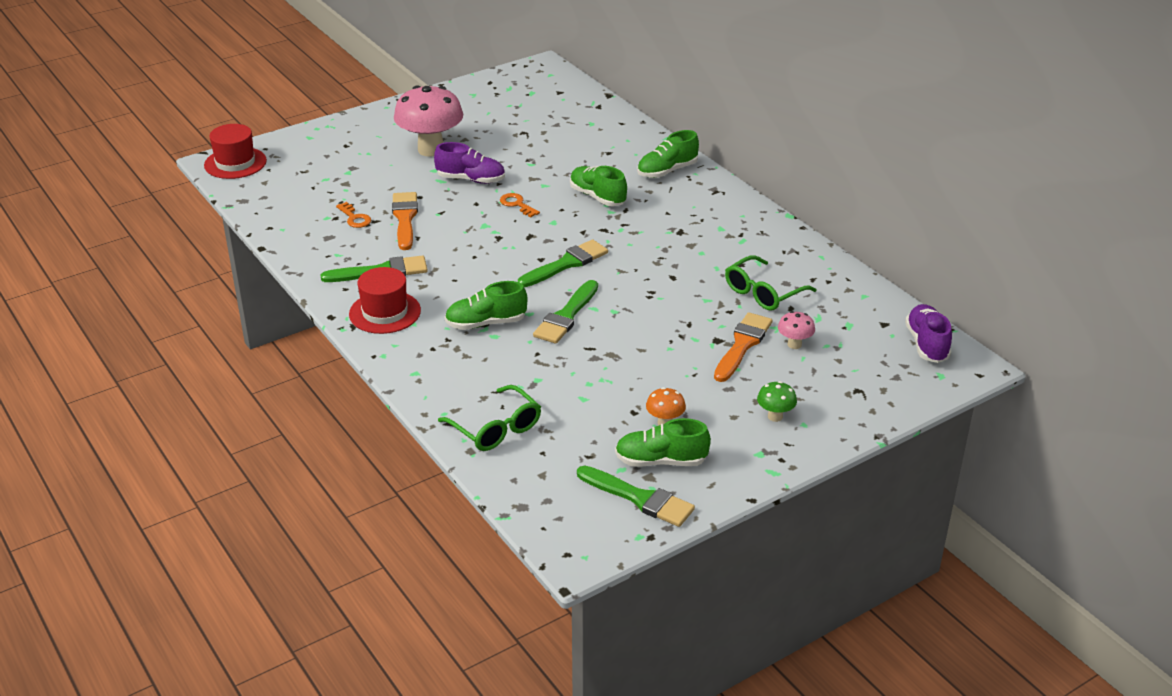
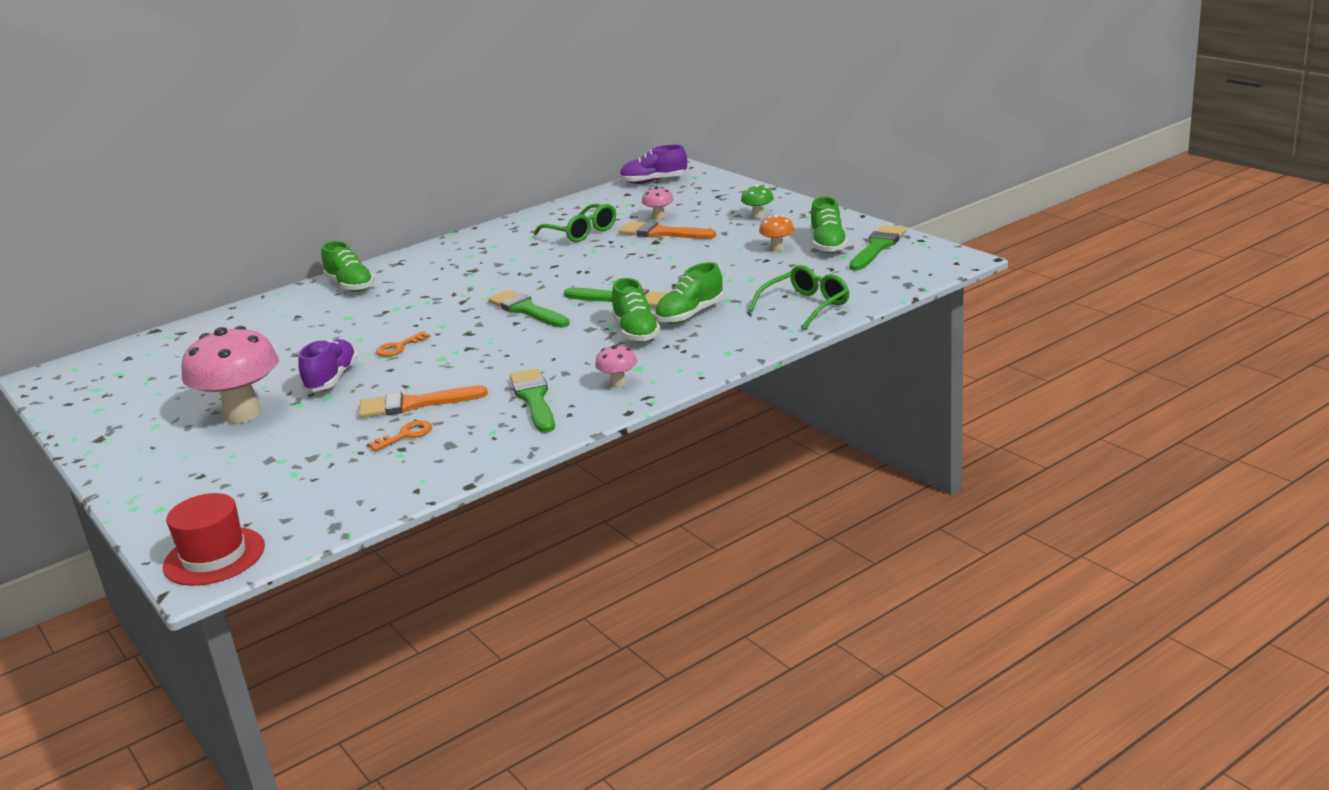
camera: 90 degrees left, 10 degrees down
red hat [349,267,421,334] -> pink mushroom [595,344,637,388]
green shoe [570,166,627,206] -> green shoe moved to [655,262,724,324]

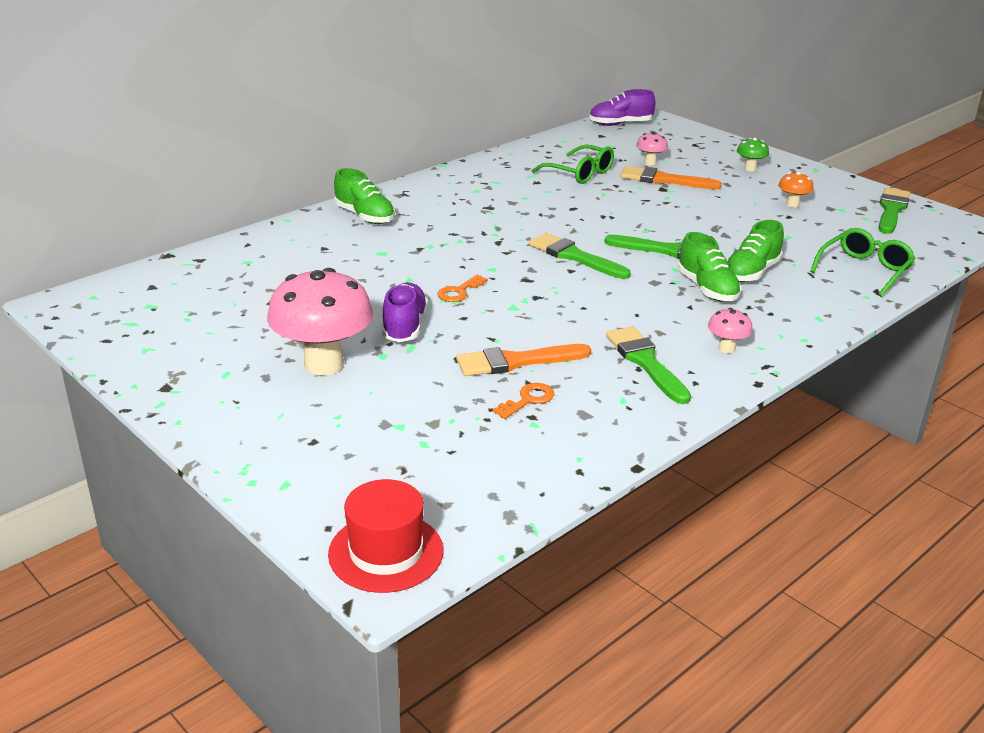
camera: 10 degrees left, 5 degrees up
green shoe [810,197,848,253] -> none

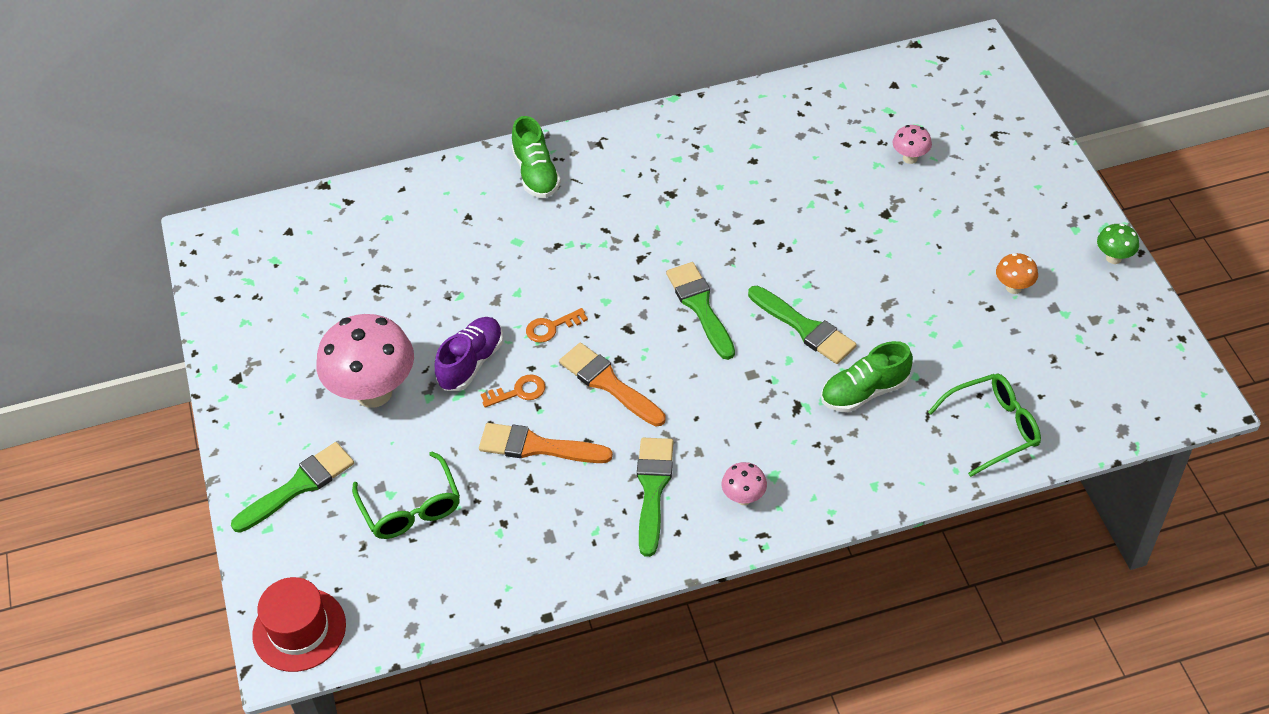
camera: 30 degrees right, 20 degrees up
orange key [493,383,554,419] -> orange key moved to [481,374,546,408]
green glasses [531,145,614,184] -> green glasses moved to [352,452,460,539]
purple shoe [589,89,655,126] -> none
orange brush [620,166,722,189] -> orange brush moved to [559,343,666,427]
green shoe [677,232,742,302] -> none
green mushroom [737,138,769,171] -> green mushroom moved to [1097,223,1139,264]
green brush [879,188,910,234] -> green brush moved to [231,442,354,533]

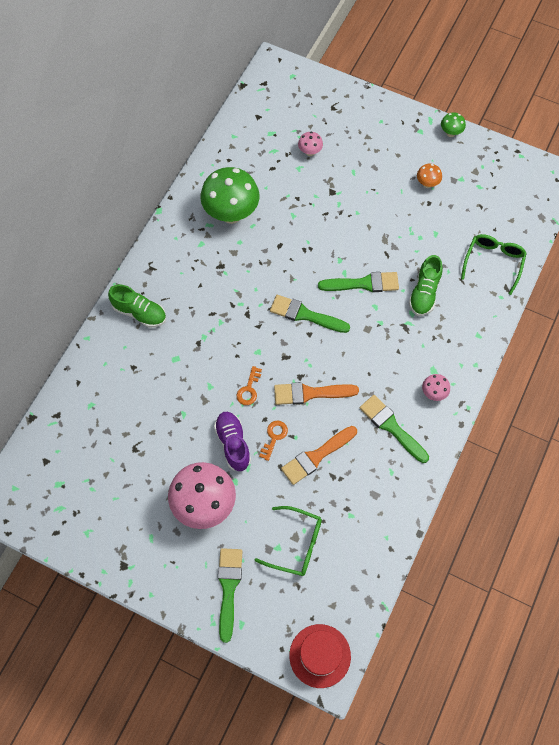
camera: 50 degrees left, 15 degrees up
none -> green mushroom [200,167,260,224]

